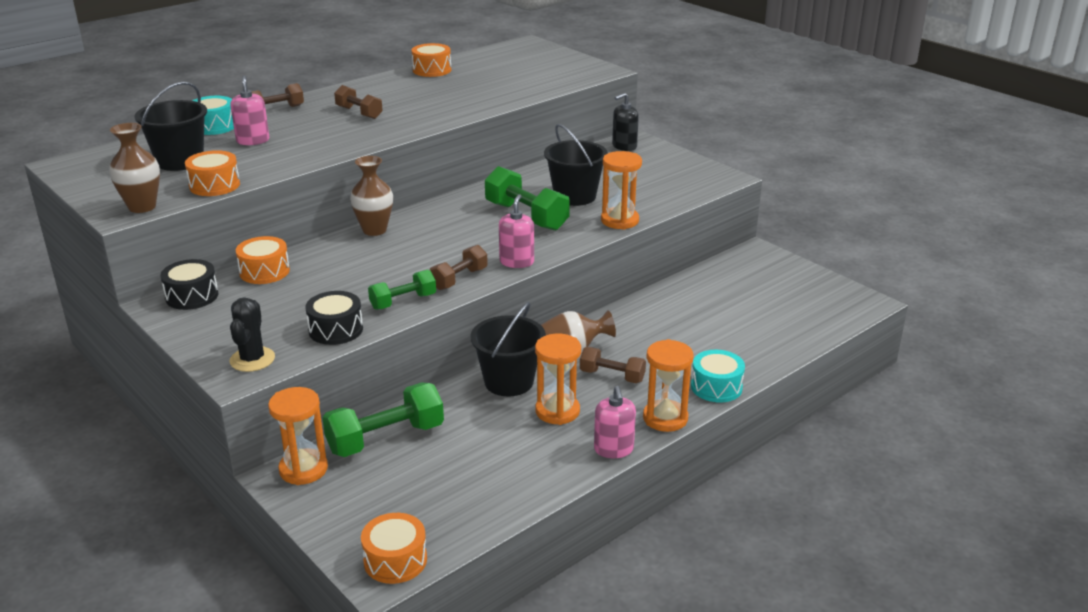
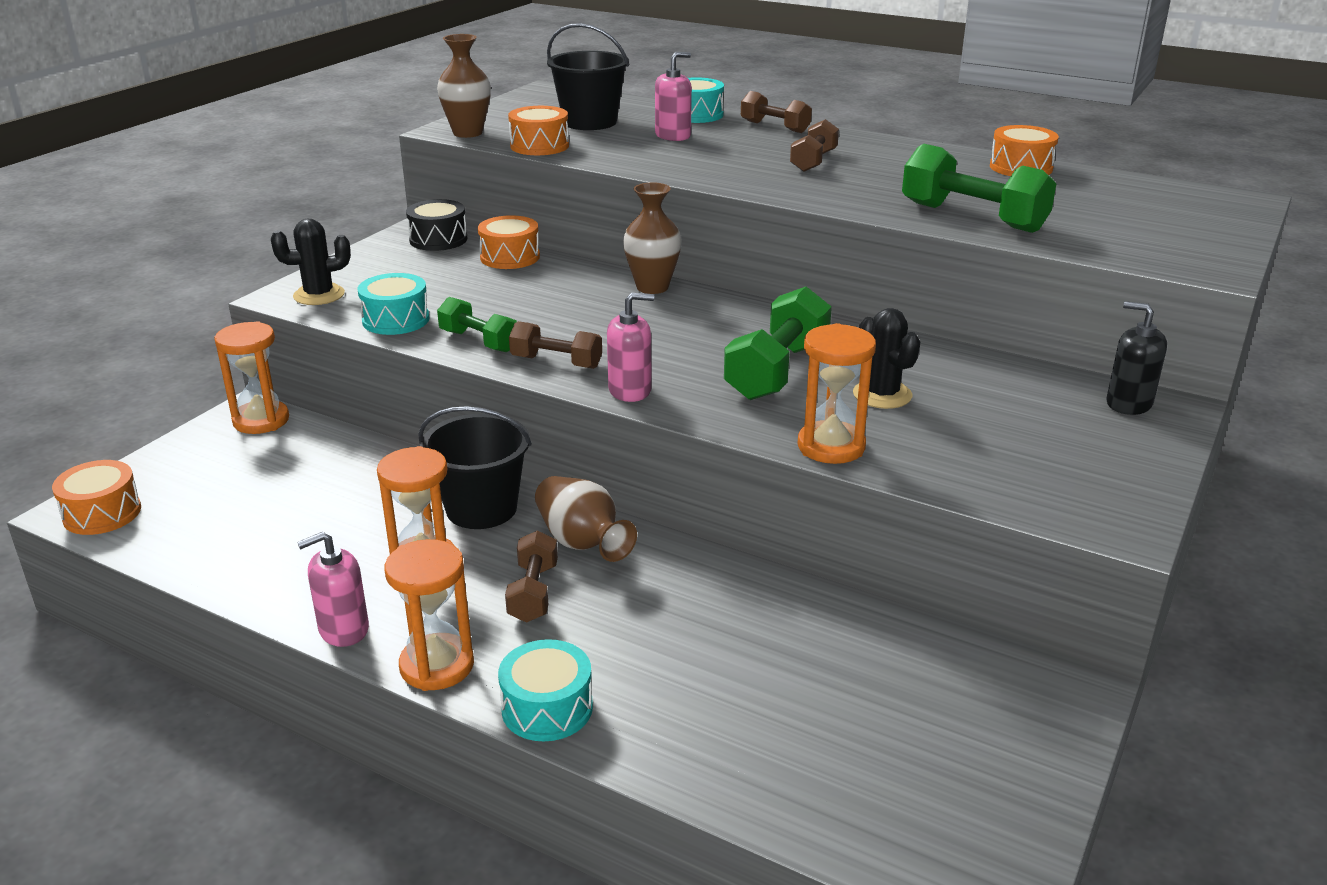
camera: 70 degrees right, 0 degrees up
black drum [305,291,363,345] -> turquoise drum [358,273,429,335]
green dumbbell [322,382,444,457] -> green dumbbell moved to [902,144,1056,233]
black bucket [544,124,608,206] -> black cactus [853,308,920,409]

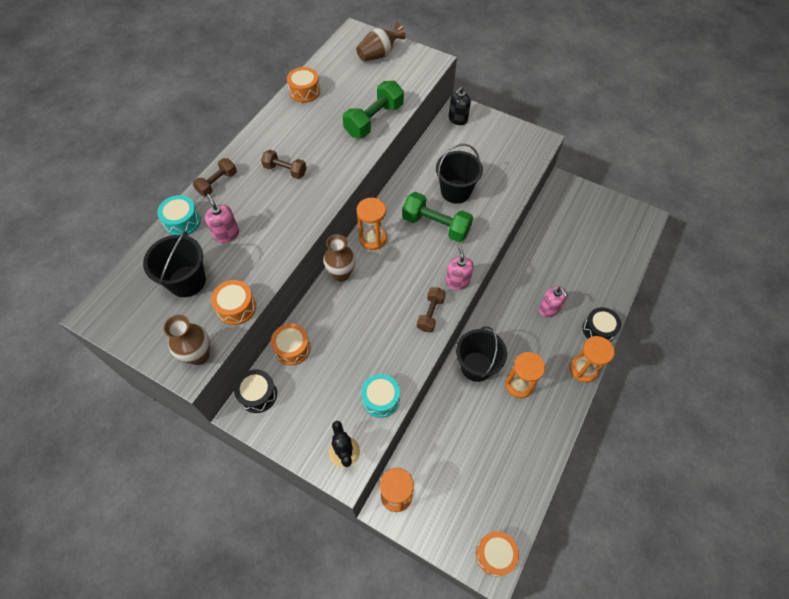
camera: 90 degrees left, 30 degrees up
pink soap dispenser [297,532,369,647] -> pink soap dispenser moved to [539,286,568,317]
green dumbbell [437,297,517,352] -> none
turquoise drum [498,639,593,741] -> black drum [583,307,621,342]
brown dumbbell [505,530,558,623] -> none
brown vase [535,476,637,562] -> brown vase moved to [356,22,406,62]
orange hourglass [797,323,876,464] -> orange hourglass moved to [357,198,387,250]
black cactus [853,308,920,409] -> black bucket [436,144,483,204]

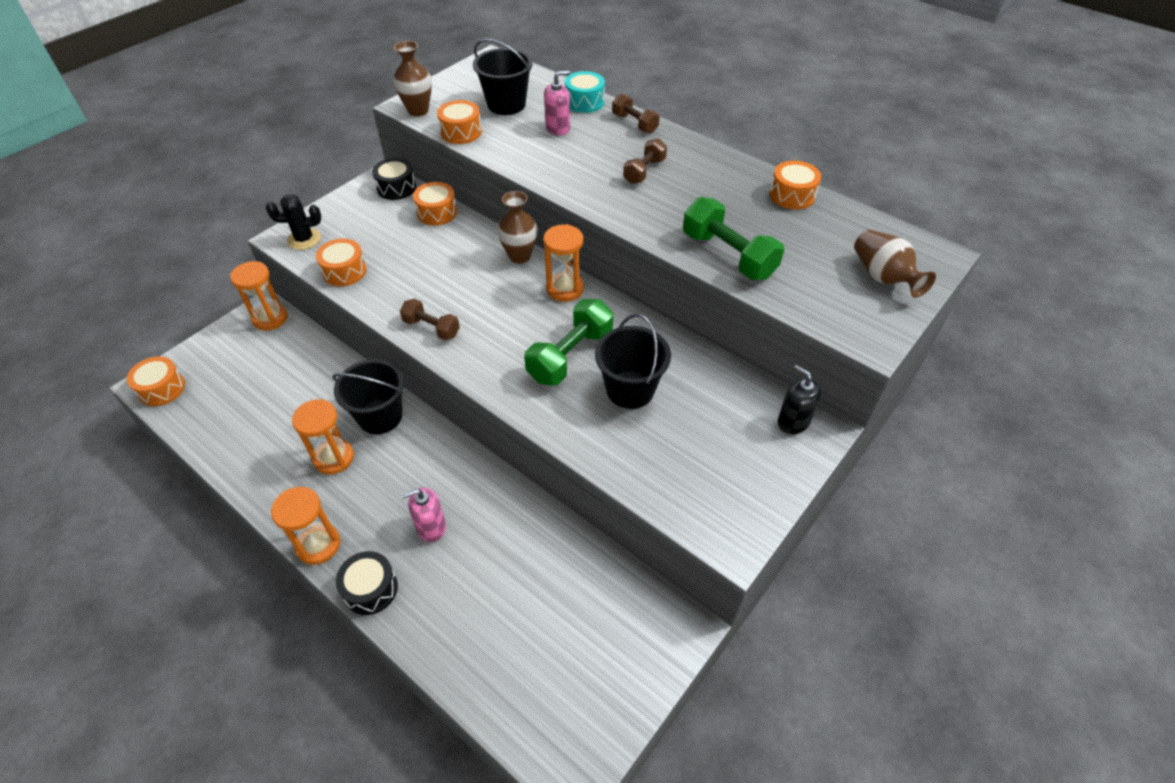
camera: 100 degrees right, 10 degrees down
turquoise drum [361,374,400,418] -> orange drum [316,239,367,286]
pink soap dispenser [446,246,474,290] -> none

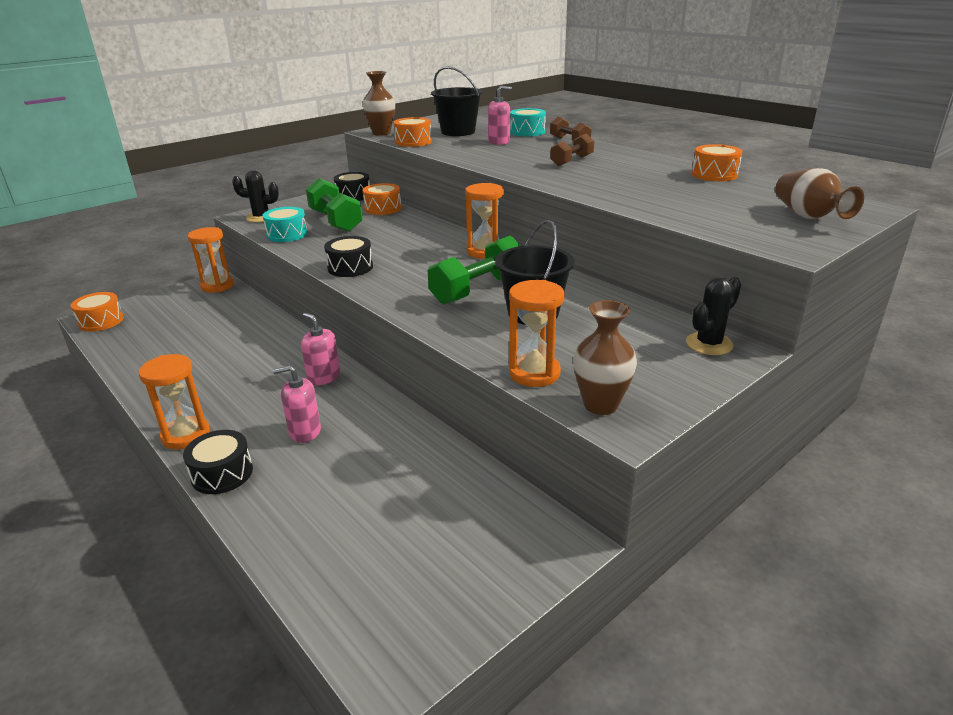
camera: 10 degrees right, 20 degrees down
orange hourglass [292,399,354,474] -> orange hourglass moved to [509,280,565,387]
orange drum [316,239,367,286] -> turquoise drum [263,207,308,242]
black bucket [332,359,404,434] -> none
brown dumbbell [400,298,460,340] -> black drum [324,236,373,277]
brown vase [497,191,538,264] -> brown vase moved to [573,300,637,415]
green dumbbell [683,197,784,280] -> green dumbbell moved to [306,178,363,232]
black soap dispenser [778,365,821,434] -> black cactus [686,277,741,355]
none -> pink soap dispenser [301,313,340,385]

